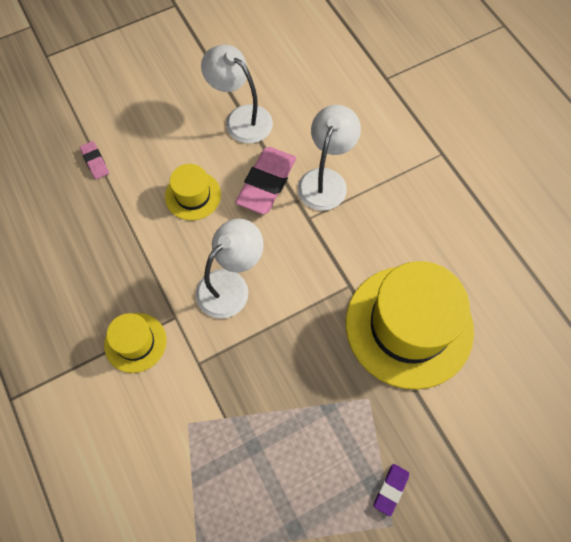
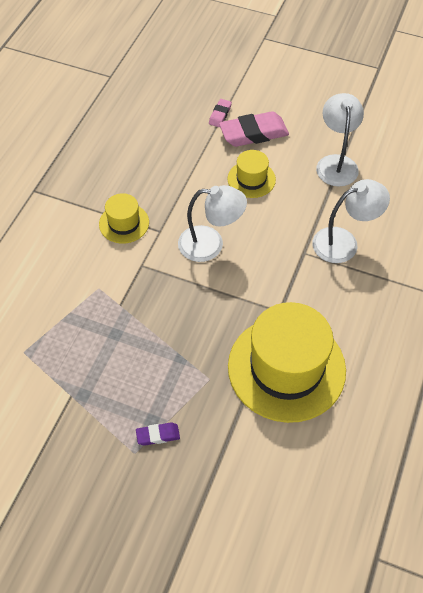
camera: 50 degrees right, 10 degrees down
pink eraser [235,147,296,214] -> pink eraser moved to [219,111,289,147]

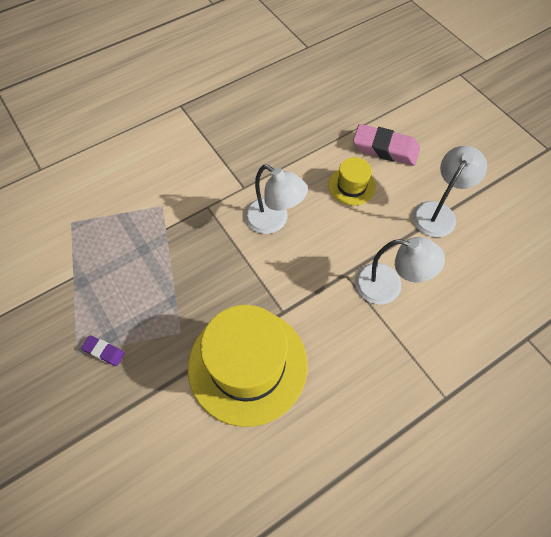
camera: 35 degrees right, 5 degrees up
yellow hat [99,193,149,244] -> none
pink eraser [209,99,232,127] -> none

